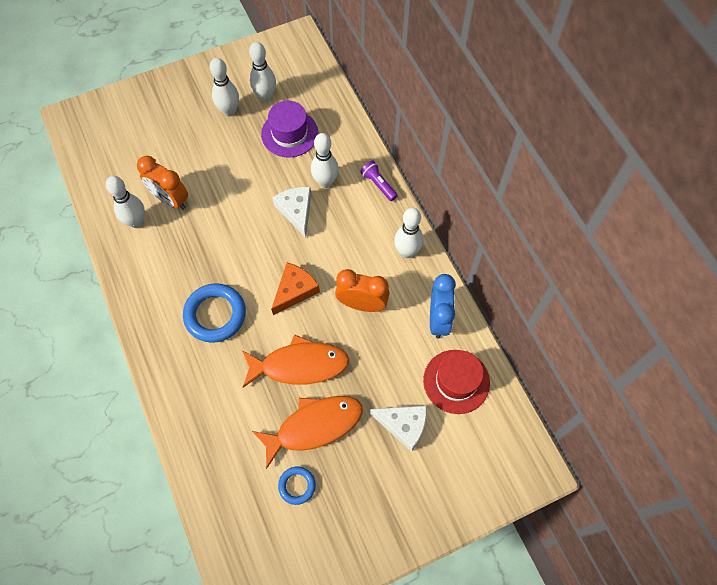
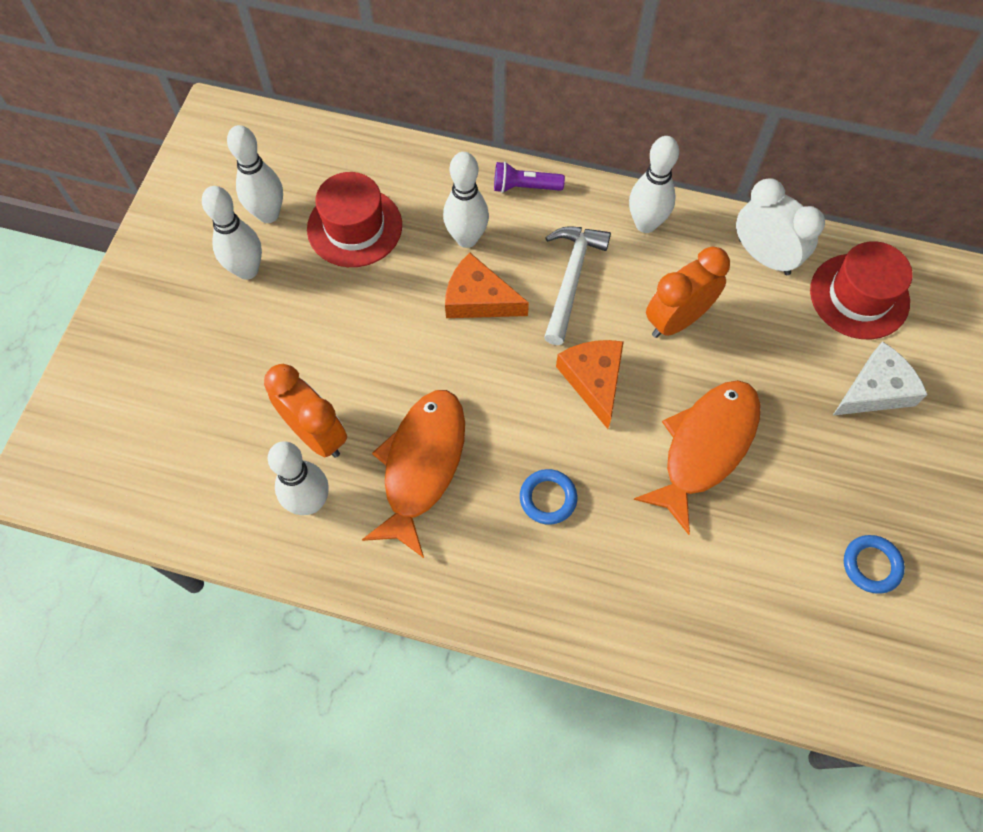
camera: 50 degrees left, 0 degrees up
orange clock [137,156,188,210] -> orange clock turned 120 degrees counterclockwise [264,364,347,458]
blue ring [183,283,246,343] -> blue ring [520,469,577,525], size x0.54
orange fish [252,396,363,469] -> orange fish moved to [362,390,465,558]
purple hat [261,100,318,158] -> red hat [307,172,402,267]
white cheese [272,187,311,238] -> orange cheese [445,253,529,318]
blue clock [430,274,456,338] -> white clock [736,179,825,275]
none -> white hammer [544,226,611,345]

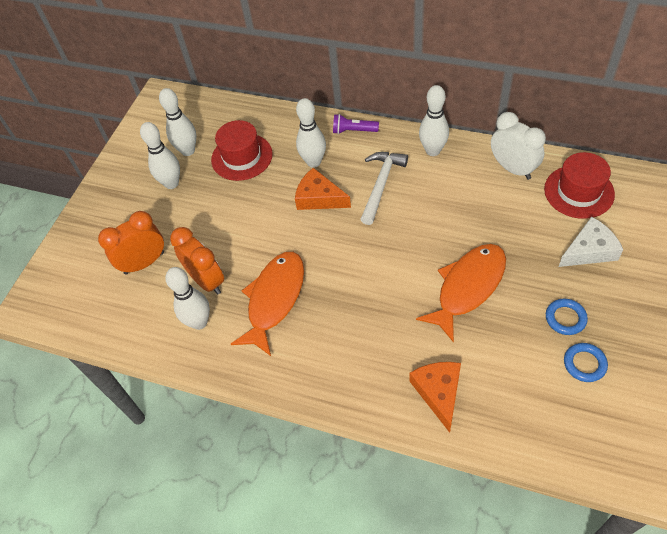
camera: 10 degrees right, 10 degrees down
blue ring [520,469,577,525] -> blue ring moved to [546,299,588,335]
orange cheese [556,340,624,429] -> orange cheese moved to [409,362,461,433]
orange clock [646,247,730,338] -> orange clock moved to [98,211,164,275]

